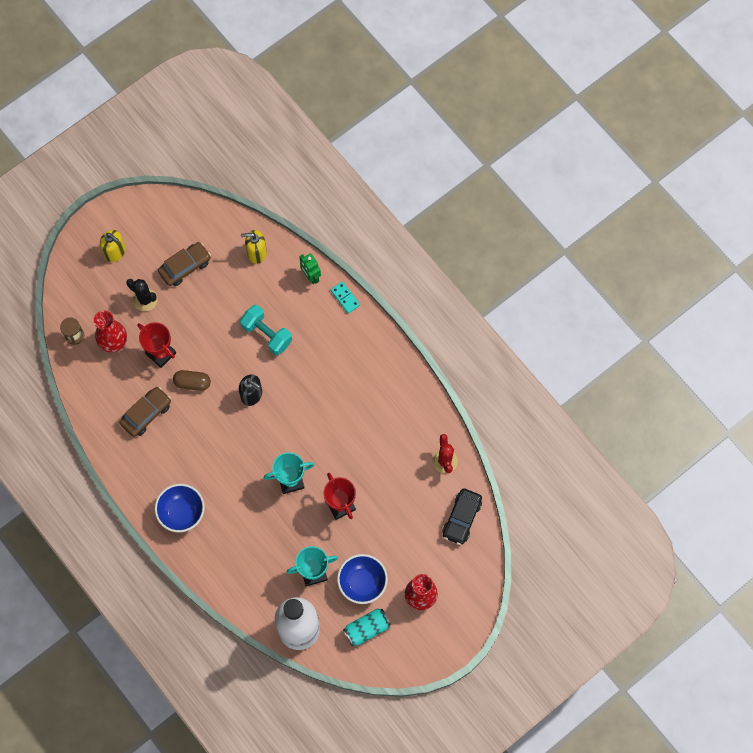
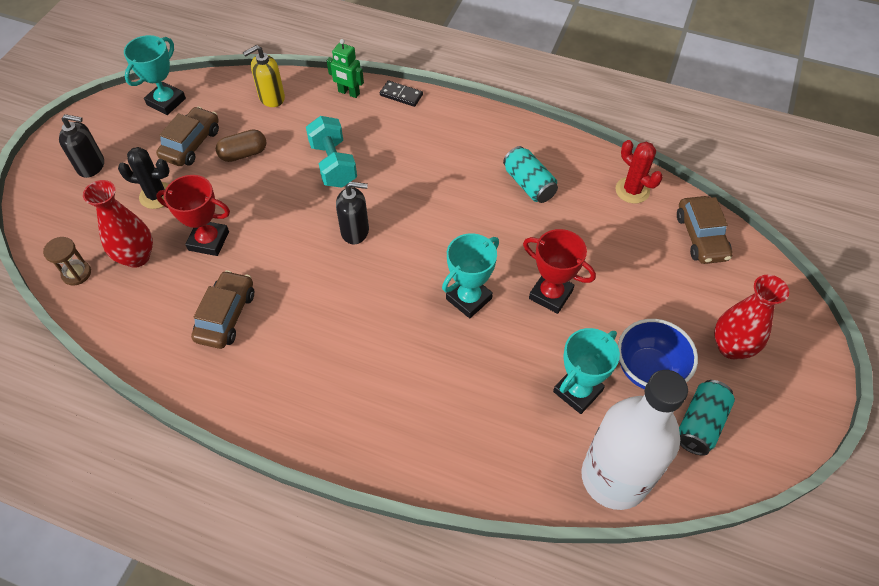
camera: 30 degrees left, 15 degrees down
yellow soap dispenser [100,230,125,262] -> black soap dispenser [59,114,104,178]
blue bowl [155,484,205,532] -> none
brown capsule [173,370,211,391] -> brown capsule moved to [216,129,267,162]
turquoise dumbbell [240,305,292,355] -> turquoise dumbbell turned 60 degrees clockwise [306,116,357,188]
turquoise domino [330,281,360,314] -> black domino [380,81,423,107]
black car [442,488,482,545] -> brown car [677,196,732,264]
none -> turquoise trophy [124,35,186,115]
none -> turquoise can [503,146,558,203]

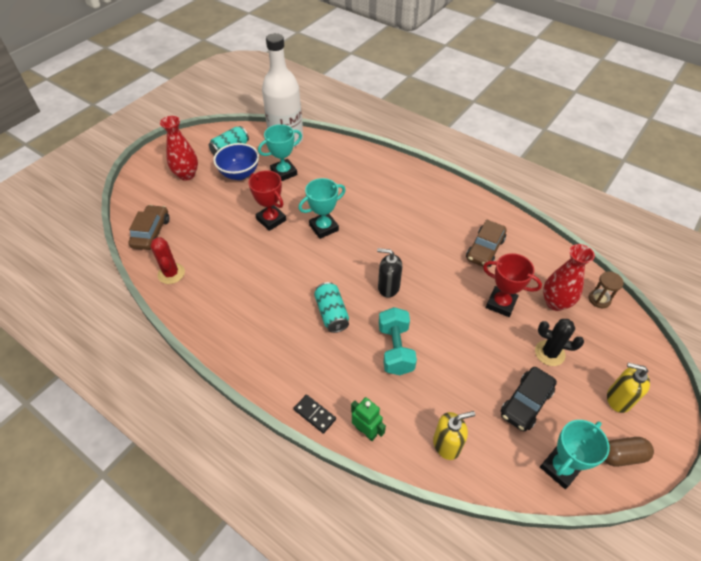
camera: 165 degrees left, 5 degrees down
black soap dispenser [59,114,104,178] -> yellow soap dispenser [607,363,650,413]
brown car [156,107,219,166] -> black car [501,367,557,431]
brown capsule [216,129,267,162] -> brown capsule moved to [605,437,654,467]
turquoise can [503,146,558,203] -> turquoise can moved to [314,282,349,333]

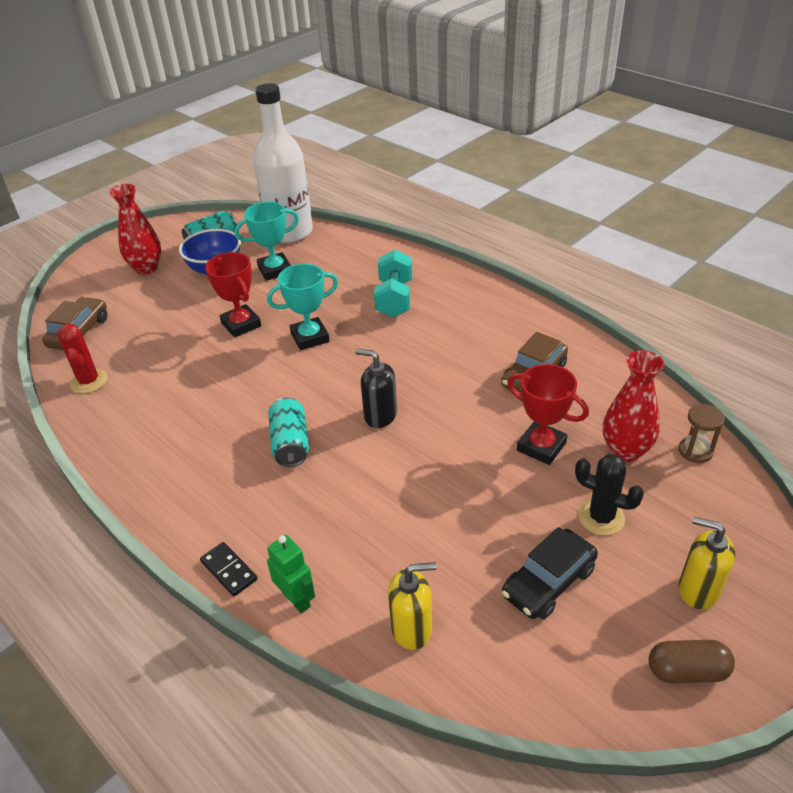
camera: 10 degrees right, 10 degrees down
turquoise dumbbell [379,307,417,375] -> turquoise dumbbell moved to [374,250,412,317]
turquoise trophy [540,420,610,489] -> none

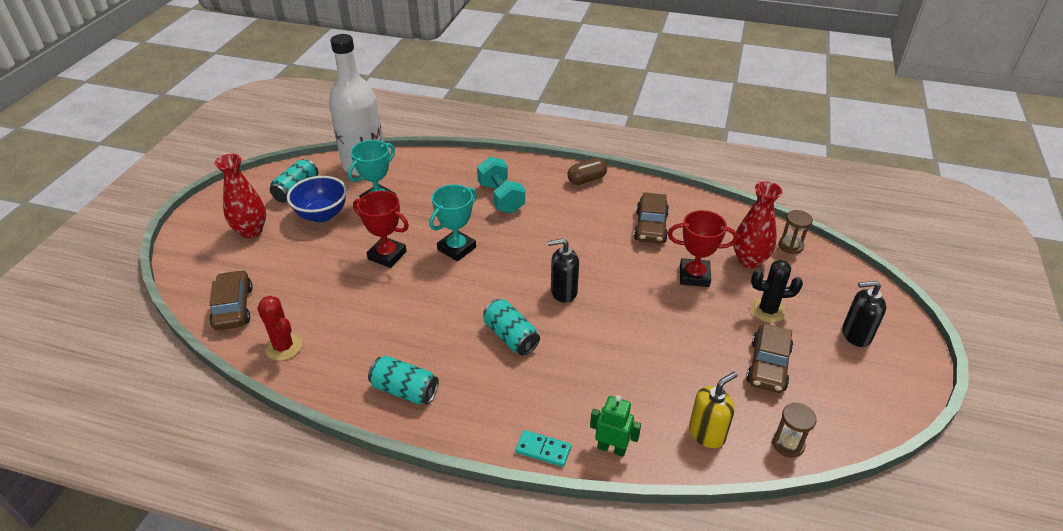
camera: 30 degrees left, 0 degrees up
black domino [200,542,257,597] -> turquoise domino [515,430,571,467]
black car [502,527,598,619] -> brown car [746,324,793,393]
brown capsule [649,640,735,683] -> brown capsule moved to [567,158,607,185]
yellow soap dispenser [679,517,735,609] -> black soap dispenser [842,281,886,347]
none -> turquoise can [368,356,439,404]
none -> brown hourglass [772,403,817,458]

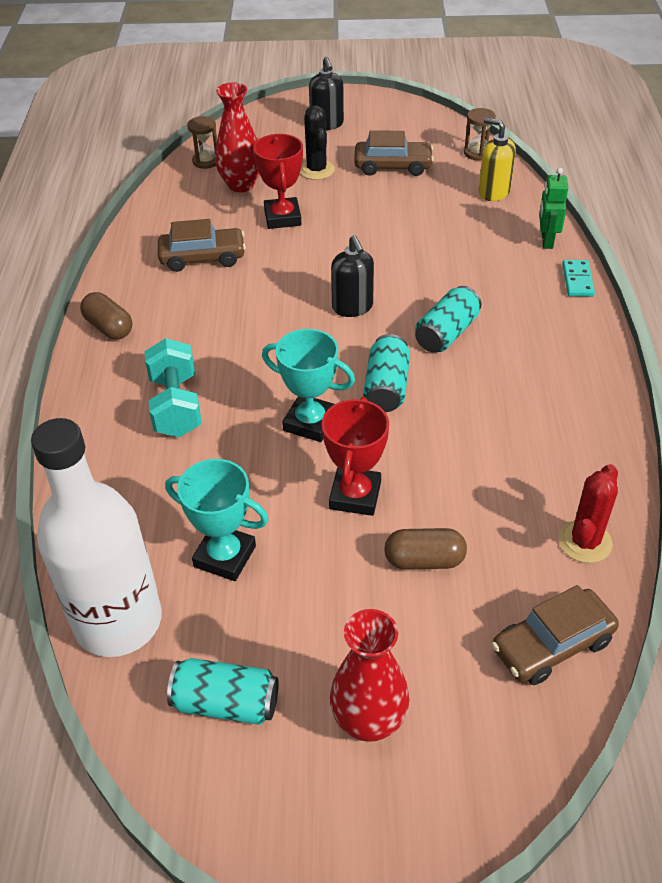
camera: 105 degrees left, 5 degrees up
blue bowl [287,176,347,223] -> none
turquoise can [368,356,439,404] -> turquoise can moved to [363,334,410,412]
turquoise dumbbell [477,157,525,213] -> turquoise dumbbell turned 60 degrees counterclockwise [144,338,202,437]
none -> brown capsule [384,528,467,569]

